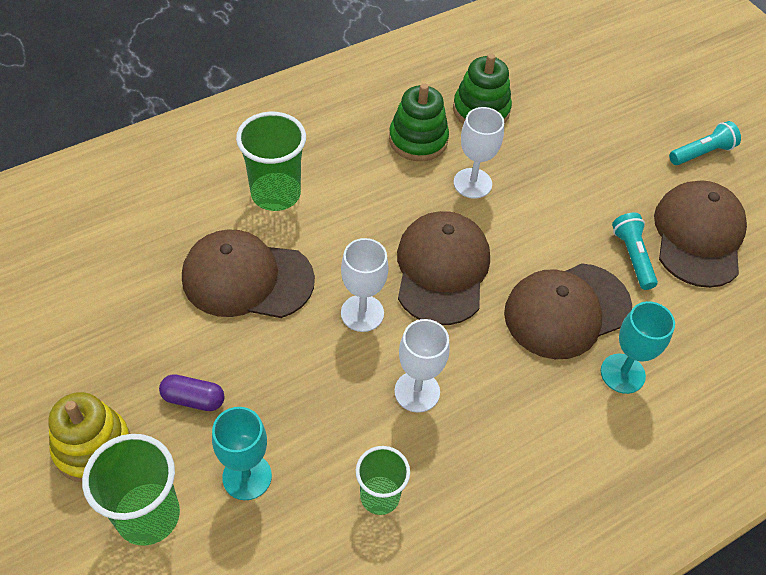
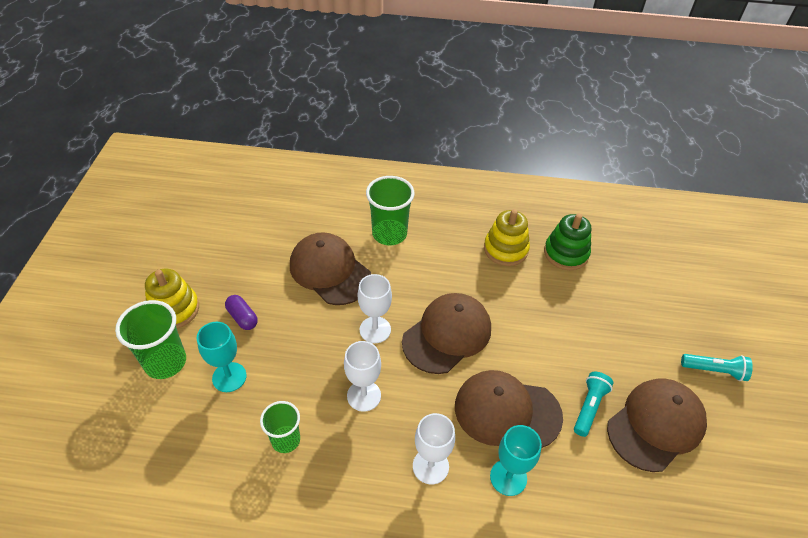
camera: 40 degrees right, 5 degrees down
green stacking toy [389,83,449,161] -> yellow stacking toy [484,209,530,266]
white goblet [454,107,504,199] -> white goblet moved to [413,413,455,484]

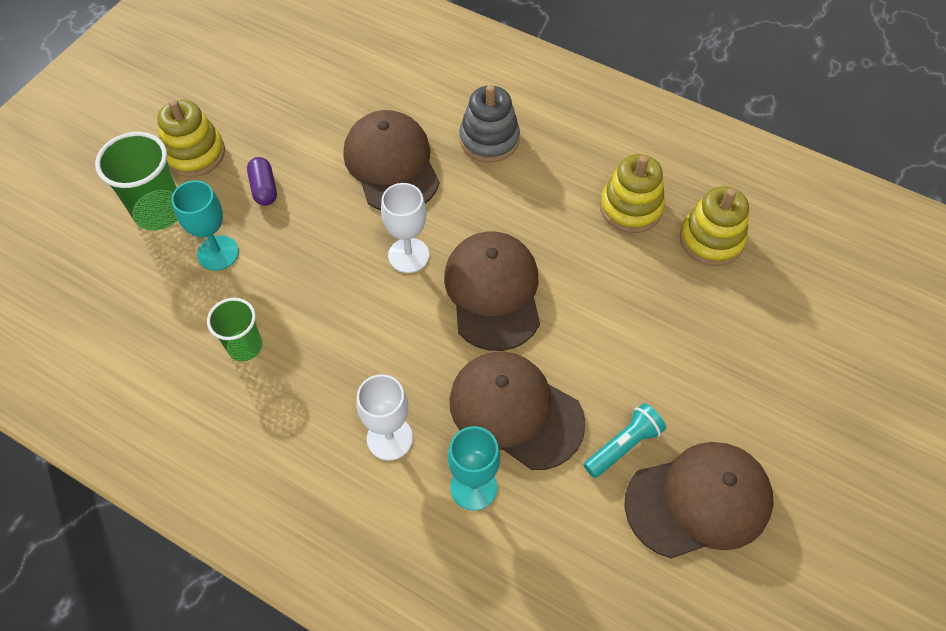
camera: 25 degrees right, 10 degrees up
white goblet [344,341,381,412] -> none
green cup [366,176,415,245] -> grey stacking toy [459,85,520,162]
brown cap [402,293,491,374] -> brown cap turned 75 degrees counterclockwise [444,232,540,351]
green stacking toy [544,214,591,270] -> yellow stacking toy [680,186,749,266]
turquoise flashlight [681,354,753,381] -> none

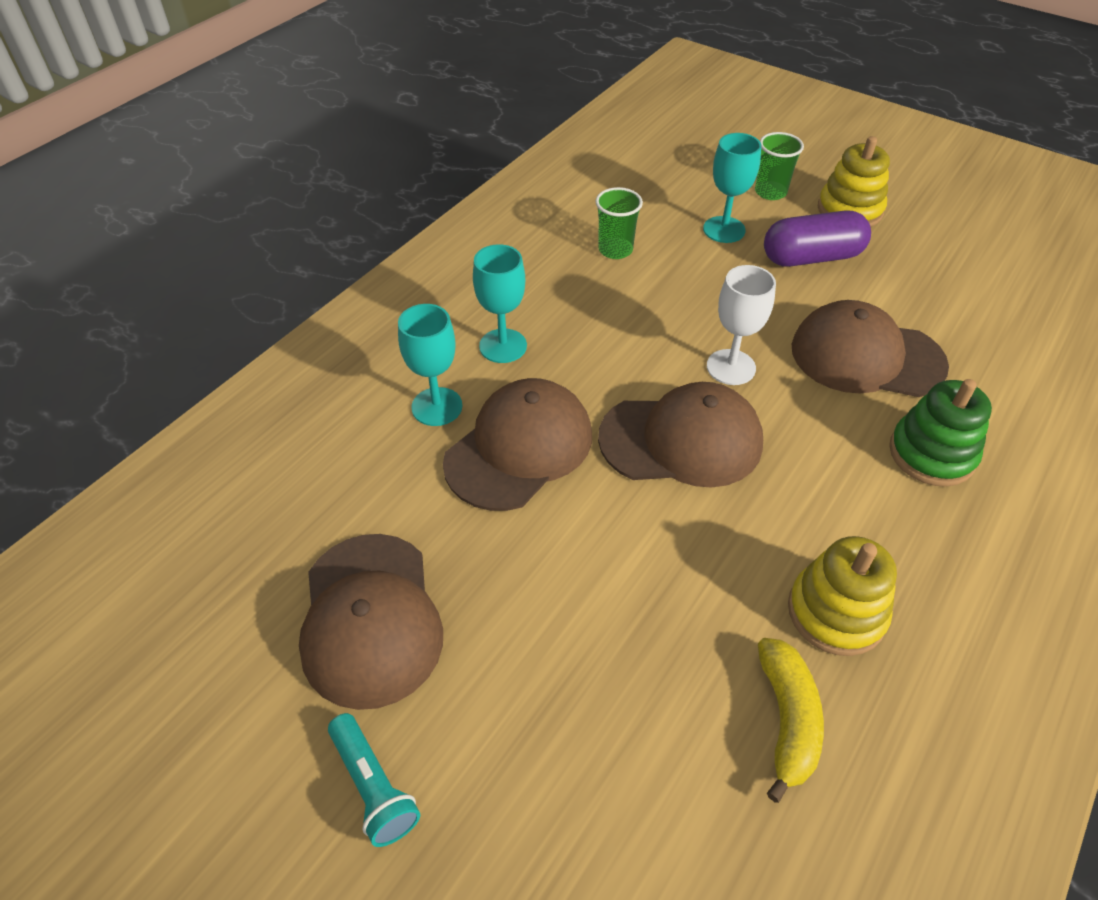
camera: 95 degrees right, 10 degrees down
green cup [95,132,177,231] -> green cup [755,132,804,200], size x0.64
purple capsule [247,157,277,206] -> purple capsule [764,210,871,267], size x1.75
brown cap [344,110,439,210] -> brown cap turned 150 degrees counterclockwise [792,300,949,397]
white goblet [357,374,413,461] -> turquoise goblet [473,244,527,363]
grey stacking toy [459,85,520,162] -> green stacking toy [889,379,992,487]
turquoise flashlight [584,403,666,478] -> turquoise flashlight moved to [328,713,420,847]
yellow stacking toy [680,186,749,266] -> yellow banana [758,638,824,803]

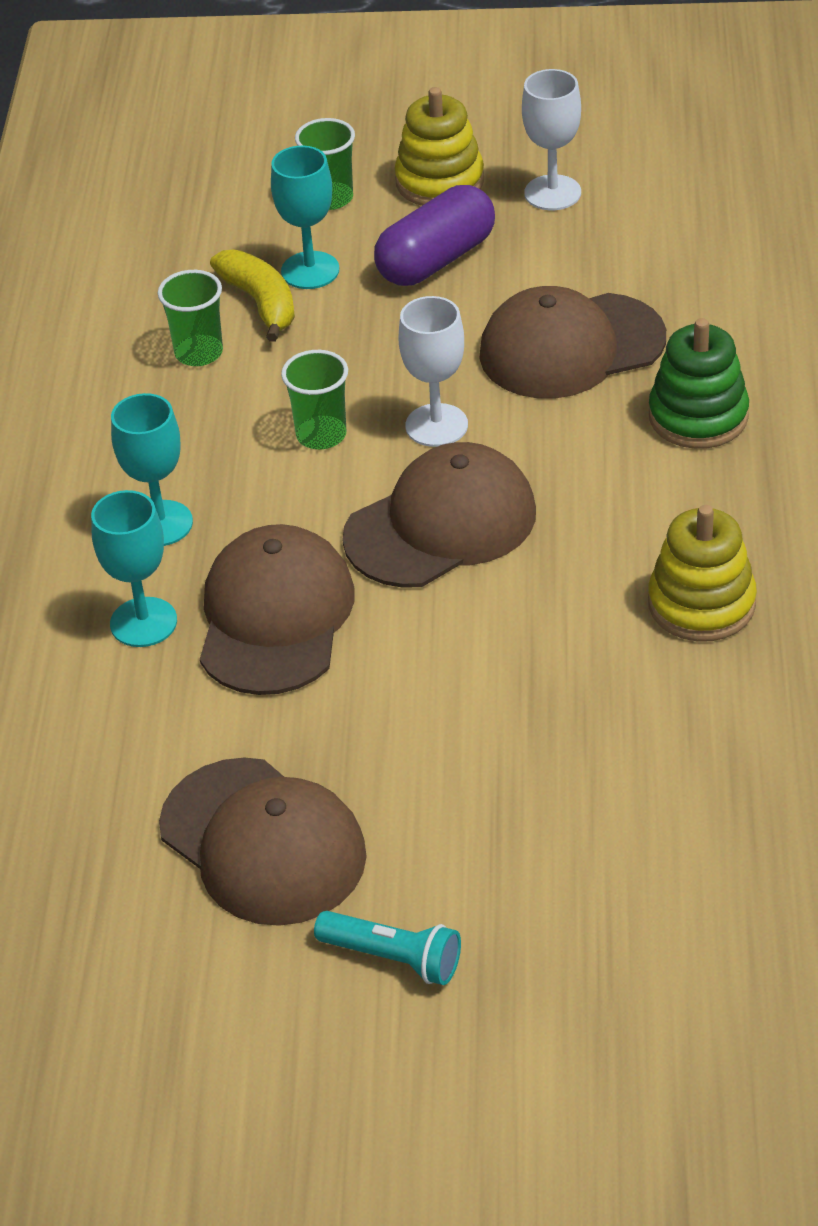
camera: 30 degrees left, 5 degrees down
yellow banana [758,638,824,803] -> yellow banana moved to [210,249,295,342]
none -> green cup [281,350,348,449]
none -> white goblet [522,69,581,210]

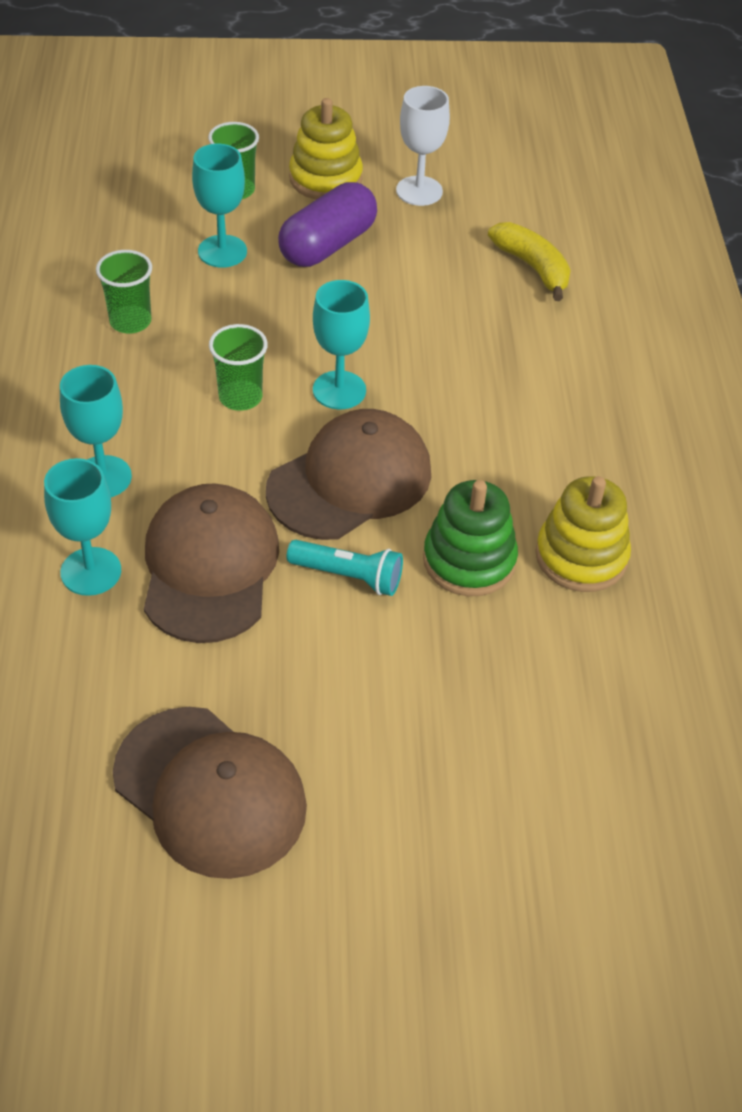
camera: 10 degrees left, 5 degrees up
yellow banana [210,249,295,342] -> yellow banana moved to [488,222,571,301]
turquoise flashlight [314,911,461,985] -> turquoise flashlight moved to [287,540,403,596]
white goblet [398,296,468,447] -> turquoise goblet [313,280,370,409]
brown cap [479,286,666,398] -> none
green stacking toy [649,318,749,449] -> green stacking toy moved to [423,480,518,596]

